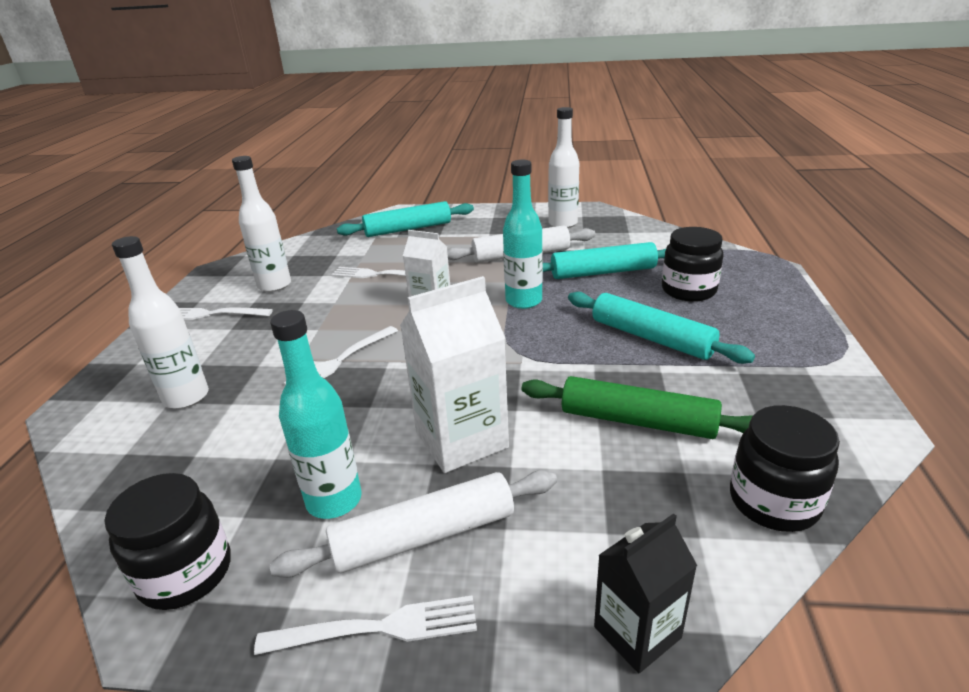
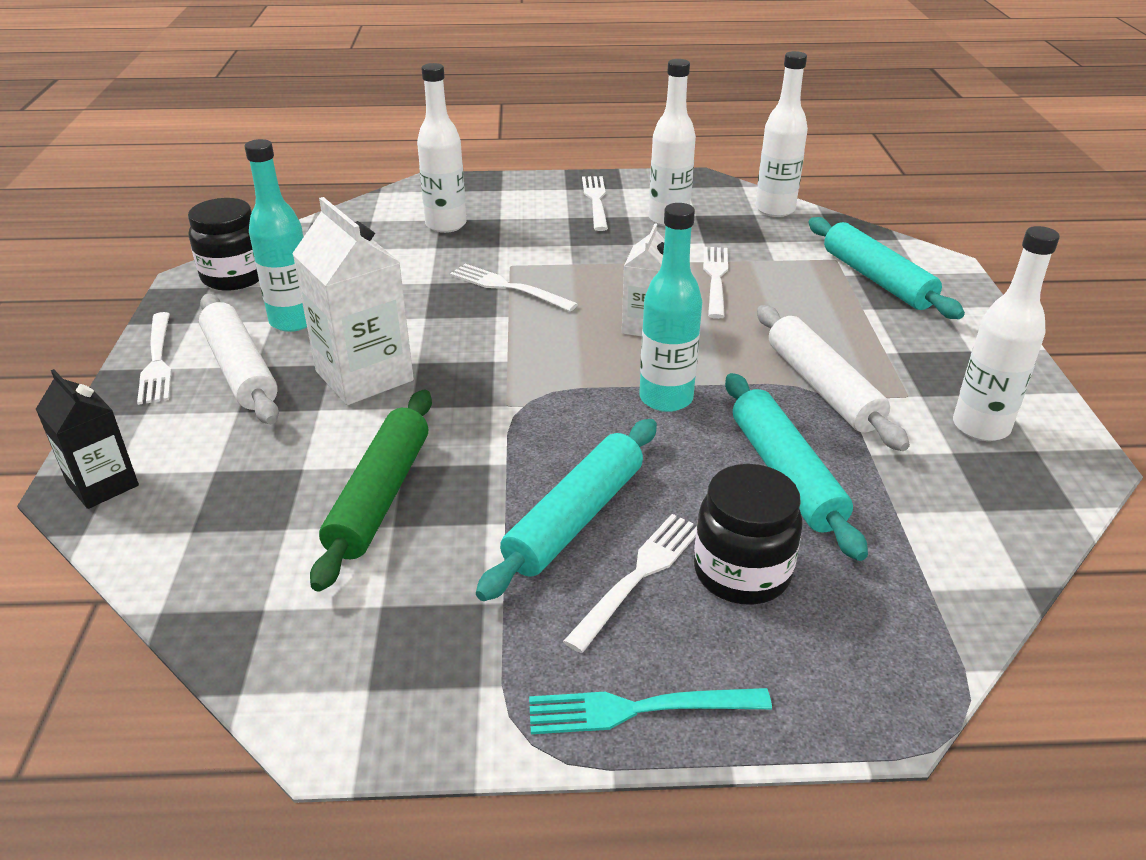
camera: 80 degrees right, 5 degrees up
black jar [730,405,840,532] -> none
none -> turquoise fork [529,688,772,734]
none -> white fork [563,514,697,653]
none -> white bottle [755,51,808,217]

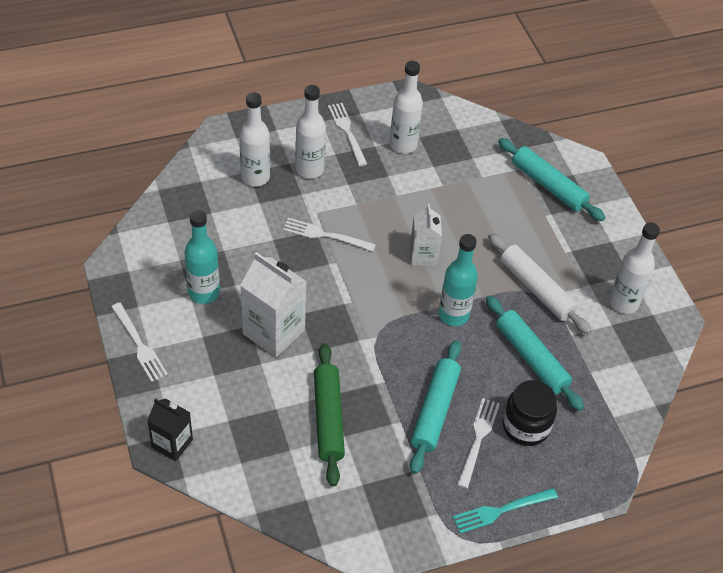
camera: 20 degrees left, 15 degrees up
black jar [188,198,259,291] -> none
white rolling pin [199,294,279,425] -> none
white fork [703,247,728,319] -> none
white bottle [755,51,808,217] -> white bottle moved to [295,85,326,179]

